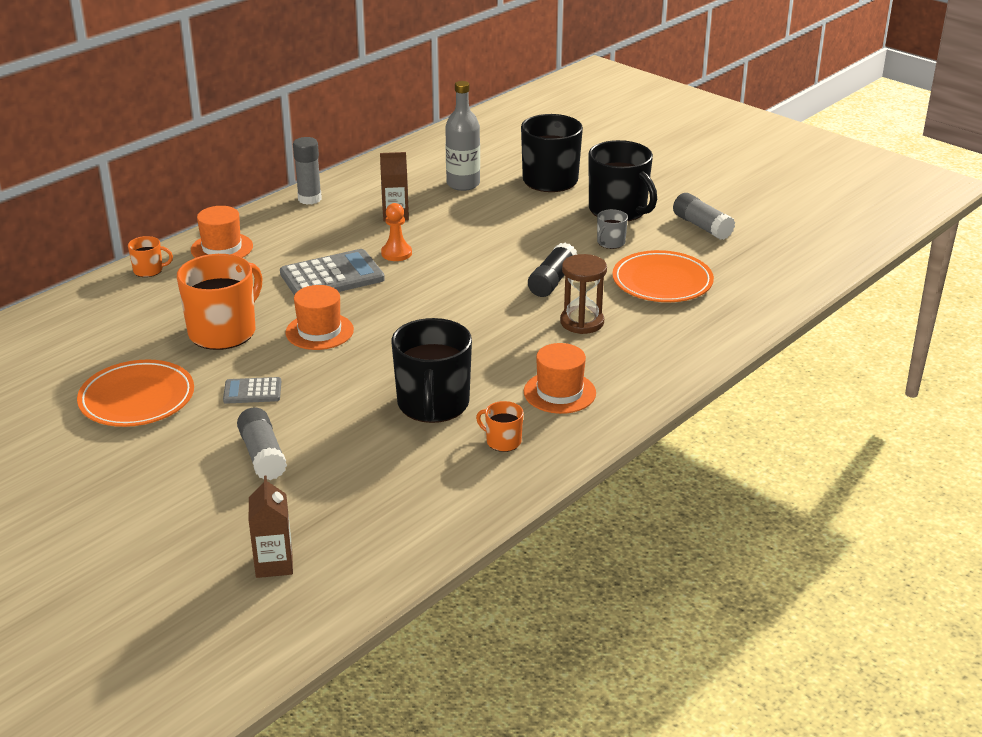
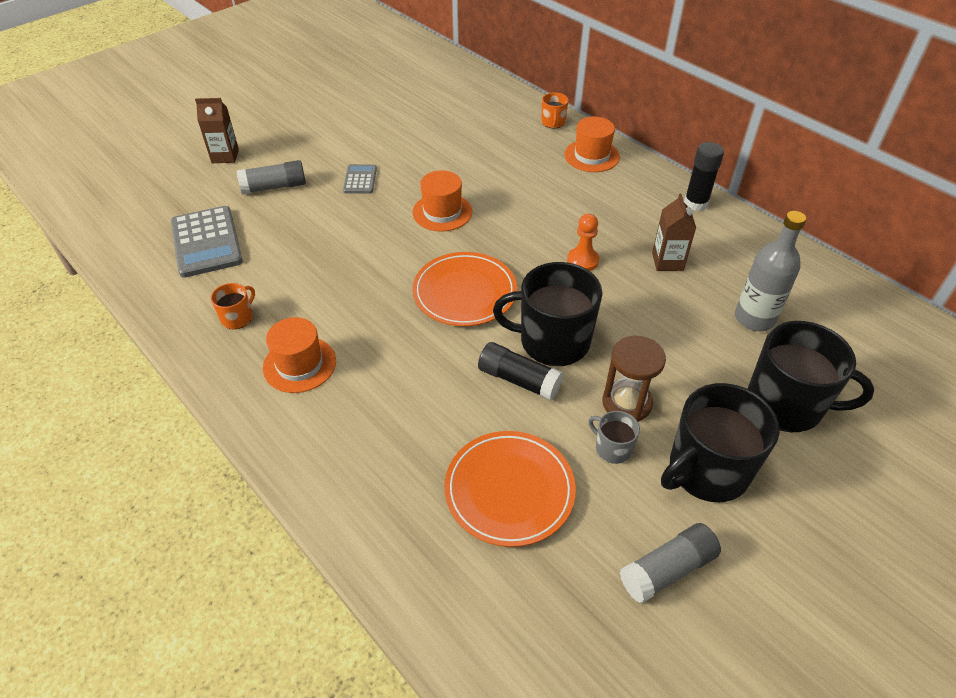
camera: 95 degrees right, 15 degrees up
orange plate [77,360,194,427] -> orange plate moved to [412,252,517,326]
orange mug [177,254,263,350] -> none
brown carton [249,475,293,578] -> brown carton moved to [195,98,239,163]
grey calculator [280,249,385,295] -> grey calculator moved to [171,206,243,278]
grey glue stick [293,137,322,205] -> black glue stick [684,142,724,211]
black mug [391,318,472,423] -> black mug moved to [493,262,603,366]
brown hourglass [560,254,607,334] -> brown hourglass moved to [602,336,666,422]

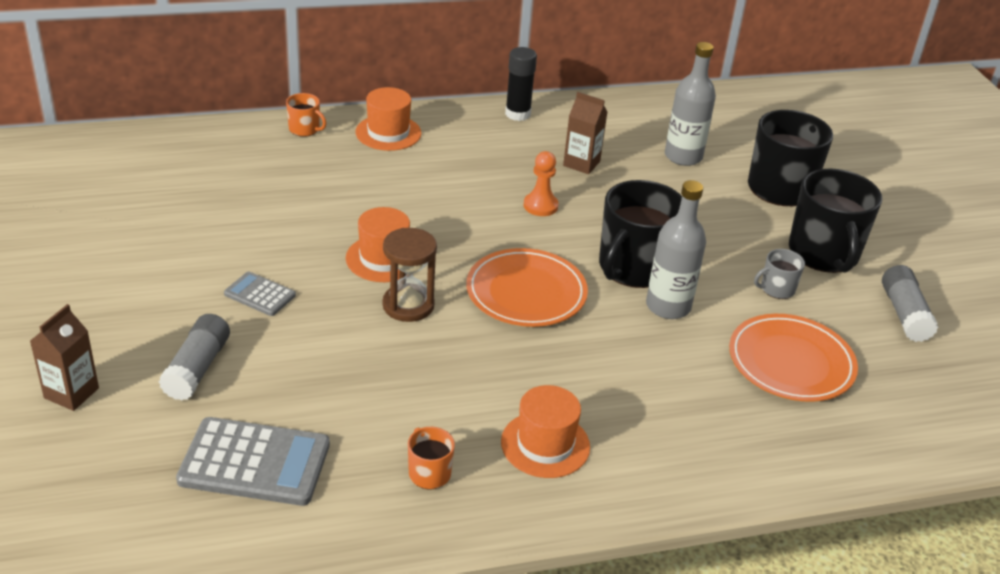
camera: 65 degrees left, 10 degrees down
black glue stick [478,342,563,401] -> grey bottle [646,180,706,319]
brown hourglass [602,336,666,422] -> brown hourglass moved to [382,228,437,322]

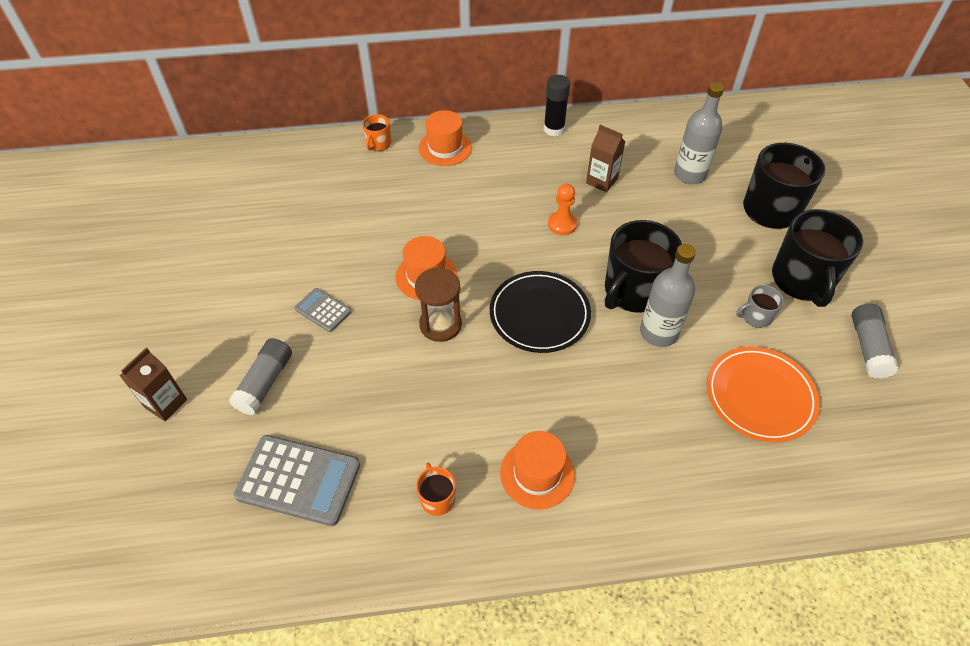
camera: 10 degrees right, 15 degrees up
orange mug [286,93,326,137] -> orange mug turned 75 degrees clockwise [363,114,391,151]
orange plate [466,248,588,327] -> black plate [490,271,591,353]

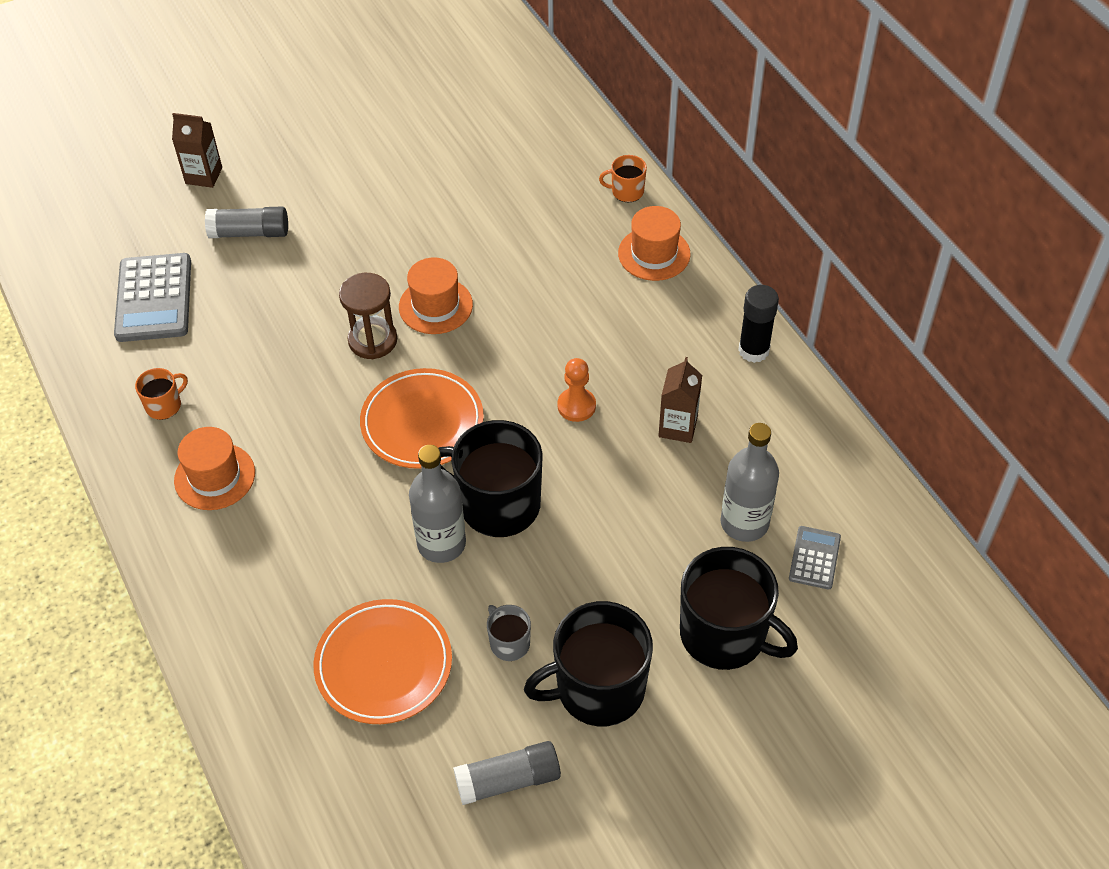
camera: 70 degrees right, 0 degrees up
grey calculator [294,288,351,332] -> grey calculator moved to [789,526,841,589]
black plate [490,271,591,353] -> orange plate [360,368,484,469]

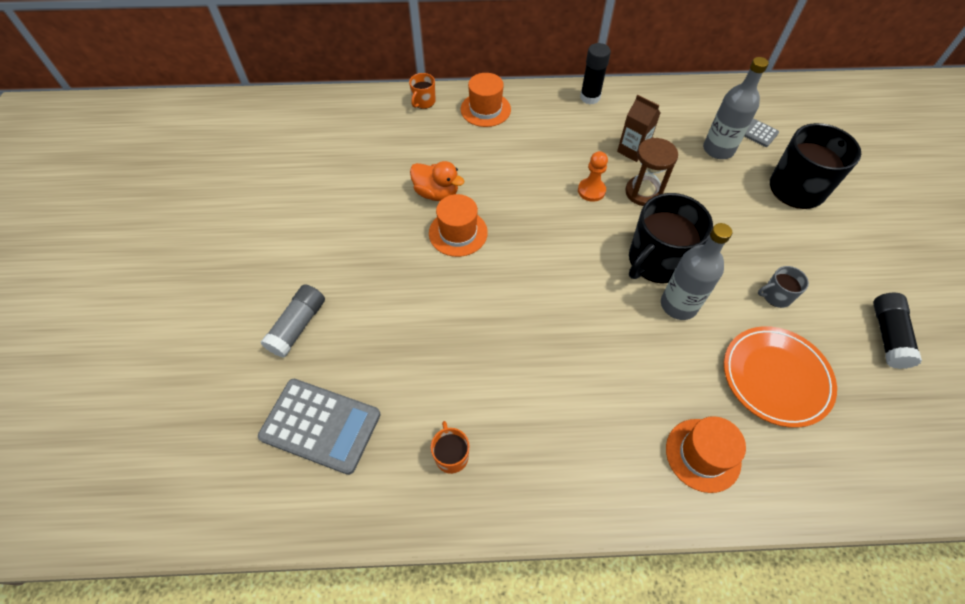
camera: 65 degrees left, 5 degrees up
brown carton [172,113,222,188] -> none
orange hat [174,427,255,510] -> orange hat moved to [666,416,746,493]
brown hourglass [339,273,397,359] -> brown hourglass moved to [625,138,678,206]
orange plate [360,368,484,469] -> none
grey glue stick [453,741,561,805] -> black glue stick [873,293,922,369]
black mug [524,601,653,726] -> none
none -> orange duck [410,161,464,201]

